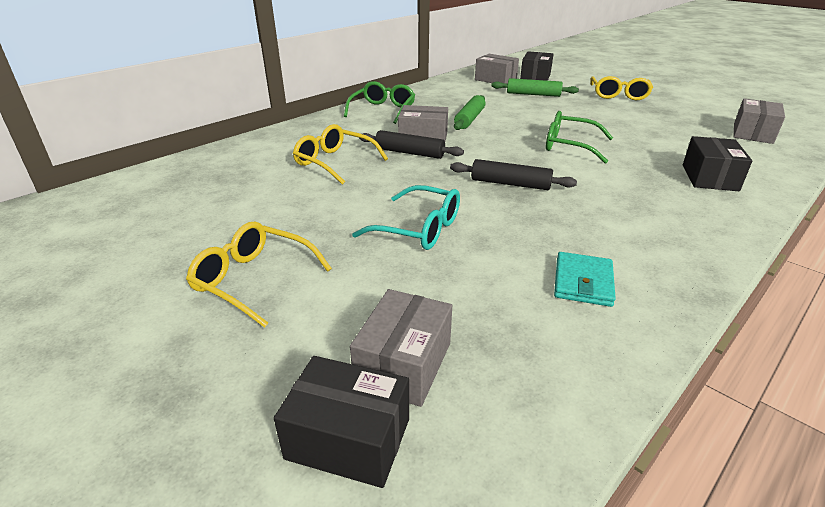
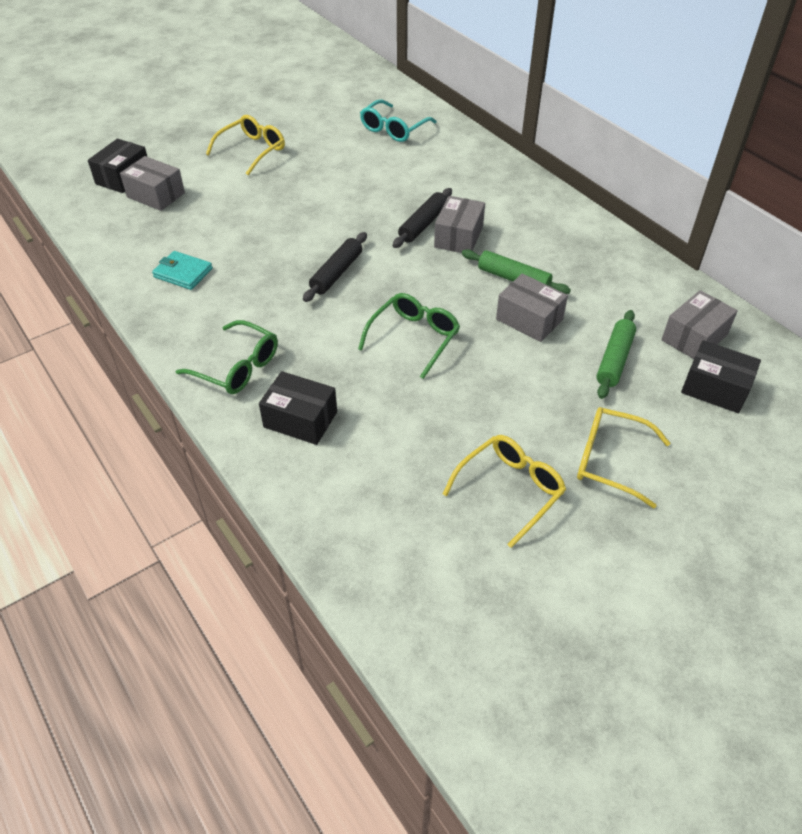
camera: 100 degrees right, 15 degrees up
yellow glasses [293,124,388,185] -> yellow glasses moved to [443,435,566,548]
green glasses [344,81,415,124] -> green glasses moved to [176,320,278,394]
turquoise glasses [352,185,460,250] -> turquoise glasses moved to [360,100,436,142]
grey box [733,98,785,144] -> grey box moved to [496,273,568,342]

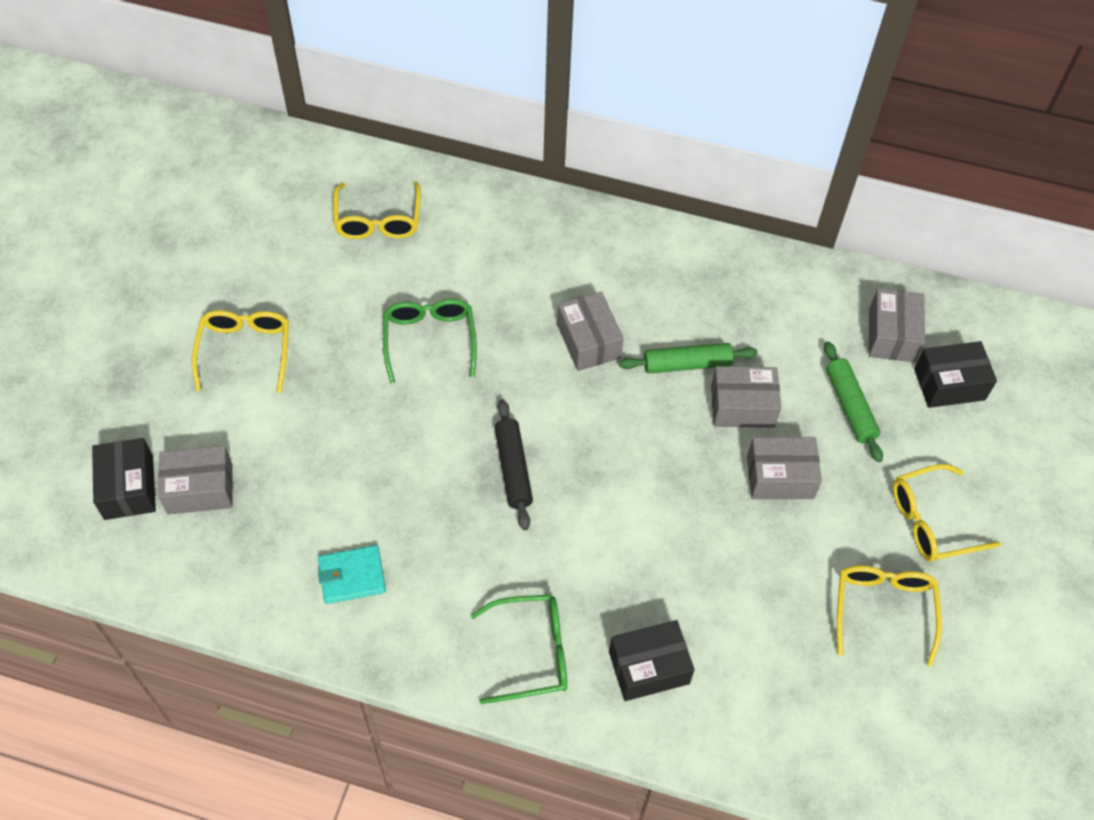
camera: 40 degrees left, 10 degrees up
green glasses [358,293,460,379] -> green glasses moved to [383,299,477,383]
turquoise glasses [360,100,436,142] -> yellow glasses [333,181,421,239]
black rolling pin [393,188,452,248] -> none
none -> grey box [747,437,822,499]

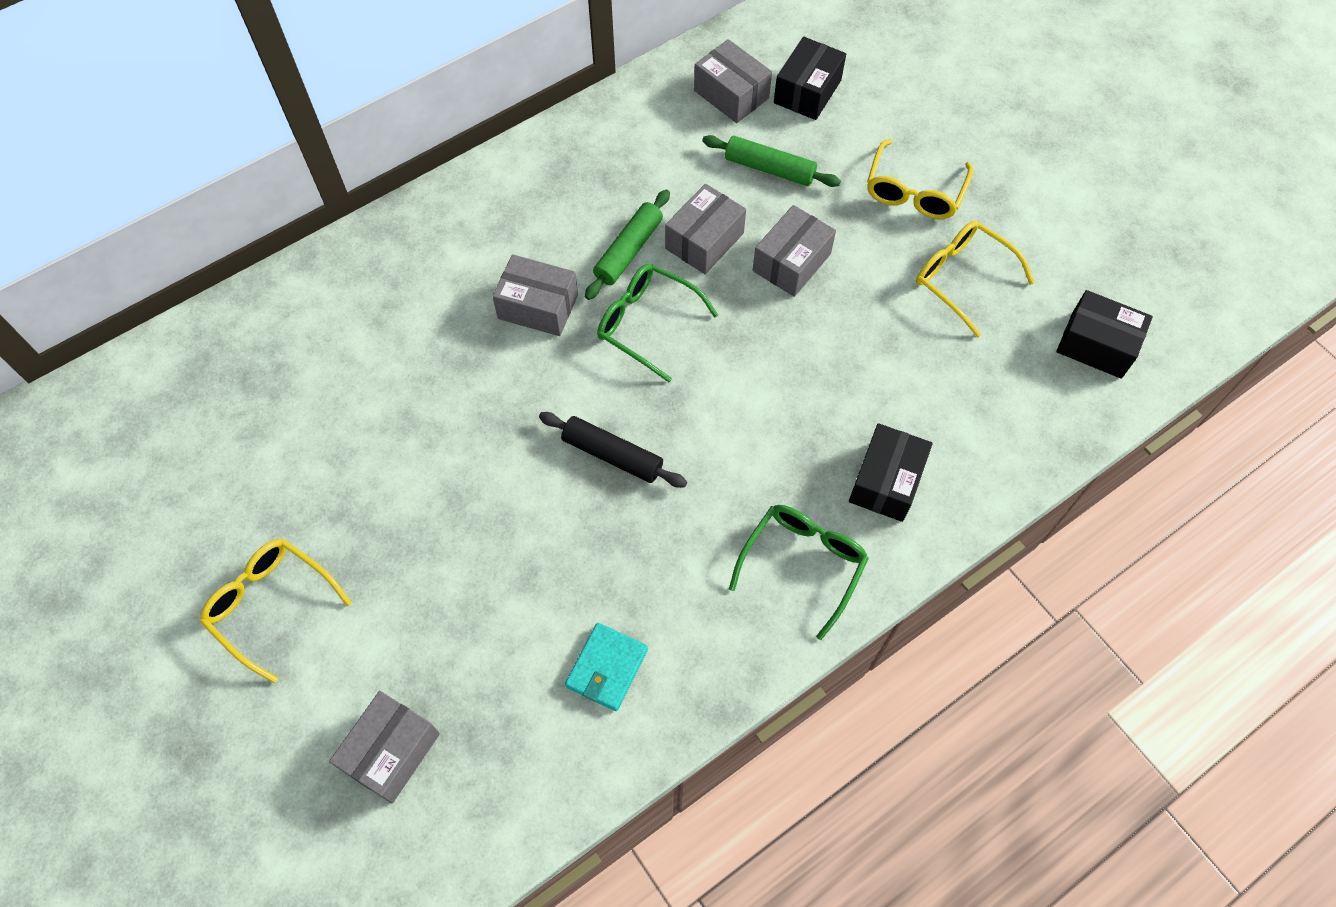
camera: 50 degrees left, 5 degrees up
black box [92,438,156,520] -> black box moved to [1056,290,1153,379]
yellow glasses [333,181,421,239] -> none
green glasses [383,299,477,383] -> green glasses moved to [597,264,718,382]

